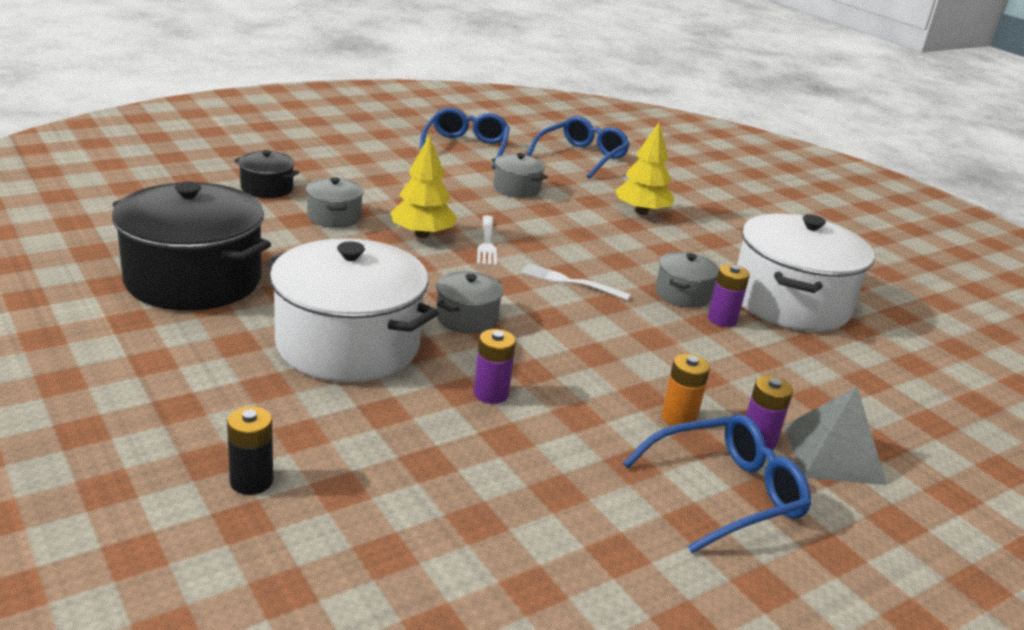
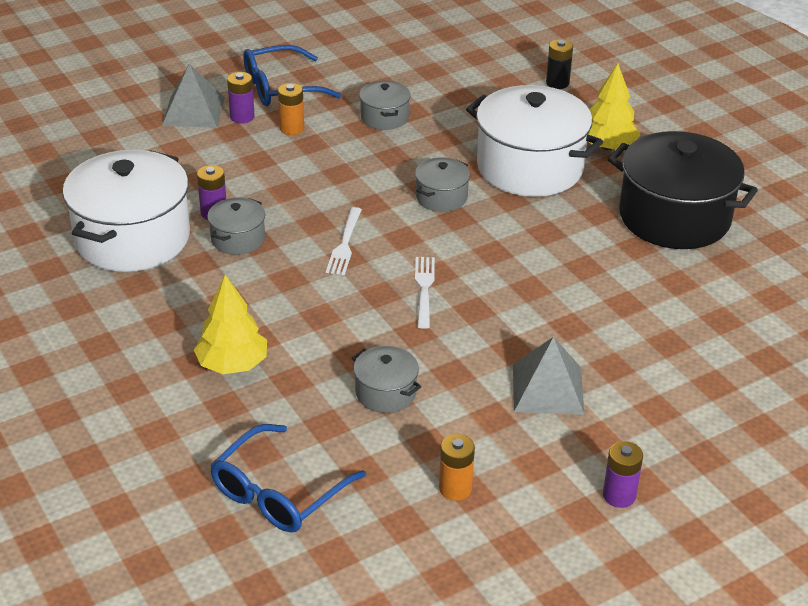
camera: 175 degrees left, 10 degrees up
black pot [234,150,299,198] -> none
grey pot [306,177,364,228] -> grey pot moved to [359,80,411,130]
yellow tree [390,135,457,238] -> yellow tree moved to [588,63,640,150]
blue glasses [420,107,510,169] -> orange battery [439,434,475,501]
purple battery [474,329,516,404] -> purple battery moved to [603,441,643,508]
white fork [521,264,631,301] -> white fork turned 75 degrees clockwise [326,207,362,275]
none -> grey pyramid [513,337,584,415]

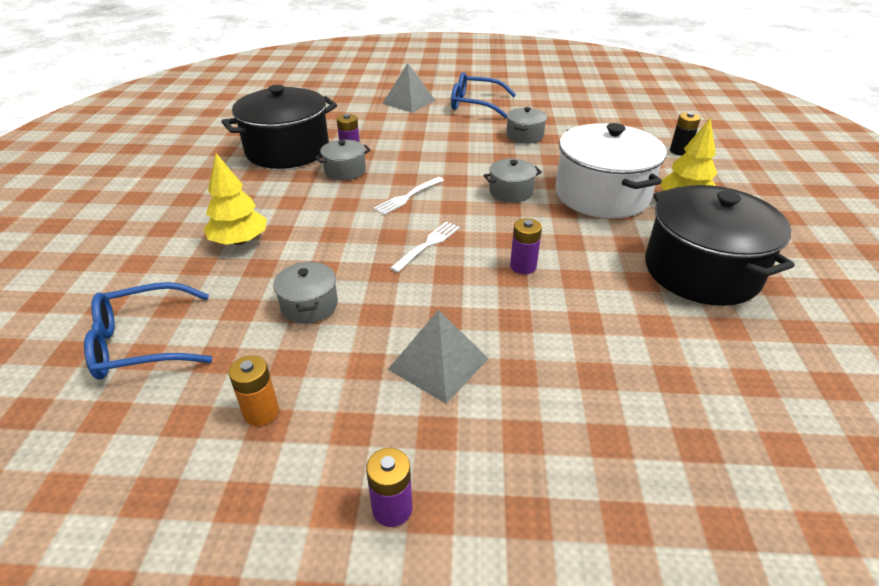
camera: 35 degrees right, 0 degrees up
white pot [62,150,190,272] -> black pot [222,85,337,169]
purple battery [227,72,255,123] -> purple battery moved to [510,218,542,274]
orange battery [278,83,304,135] -> none

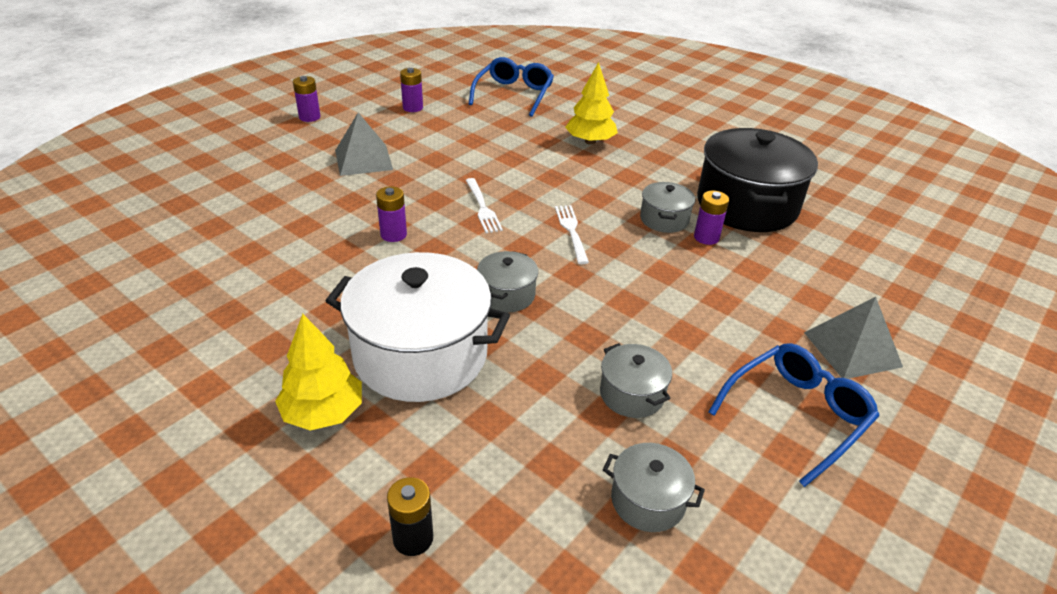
camera: 125 degrees right, 0 degrees up
orange battery [229,355,279,426] -> purple battery [400,68,423,112]
grey pot [273,261,338,324] -> grey pot moved to [603,443,705,532]
black pot [645,185,795,306] -> none

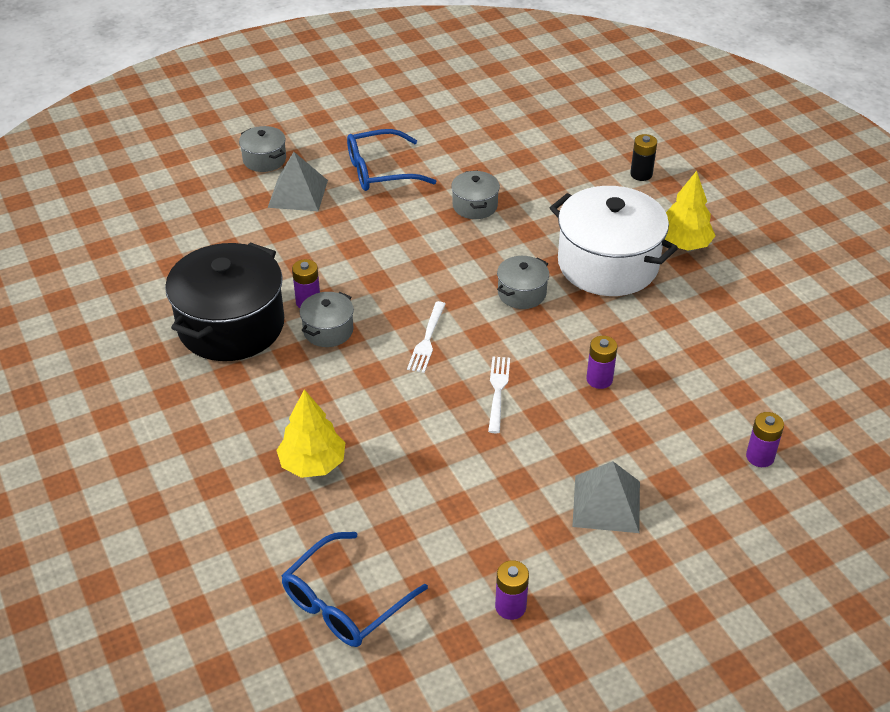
camera: 155 degrees left, 5 degrees up
purple battery [293,76,320,122] -> purple battery moved to [746,412,784,467]
grey pot [603,443,705,532] -> grey pot moved to [239,126,286,172]

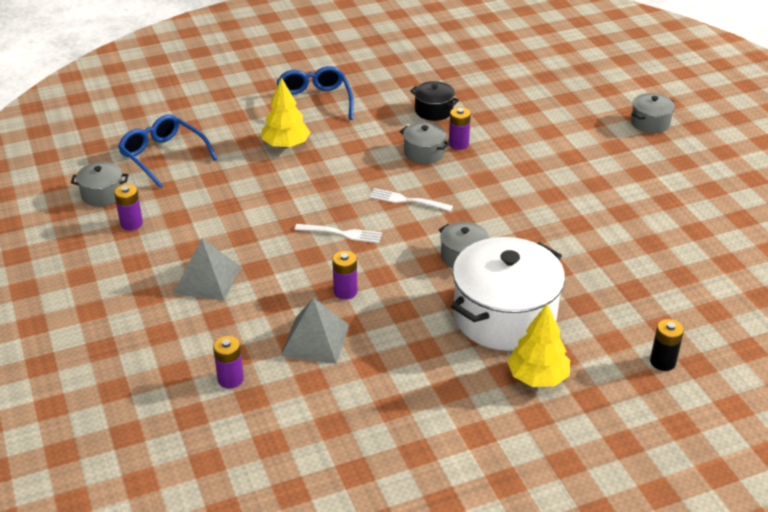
camera: 95 degrees right, 5 degrees down
black pot [165,242,284,361] -> black pot [410,81,459,121], size x0.47
grey pyramid [268,152,328,211] -> grey pyramid moved to [281,298,349,364]
blue glasses [347,129,436,191] -> blue glasses moved to [277,66,354,120]
grey pot [451,171,500,219] -> grey pot moved to [71,162,129,207]

